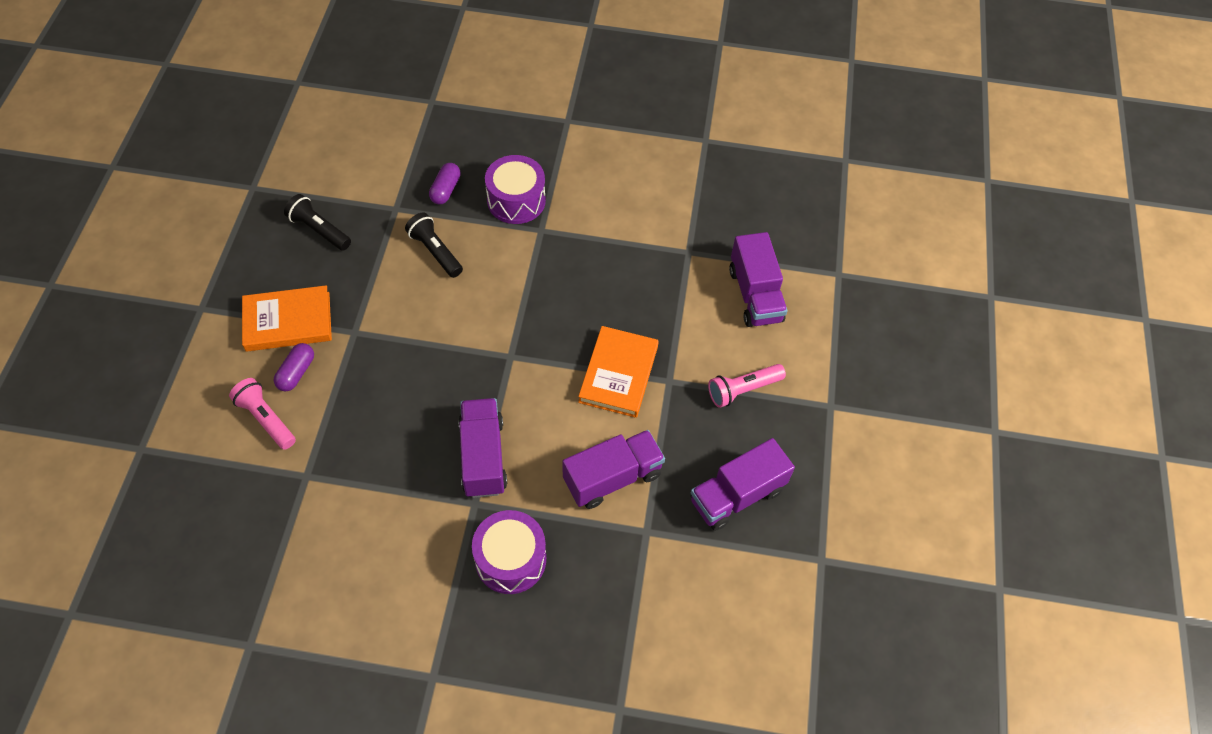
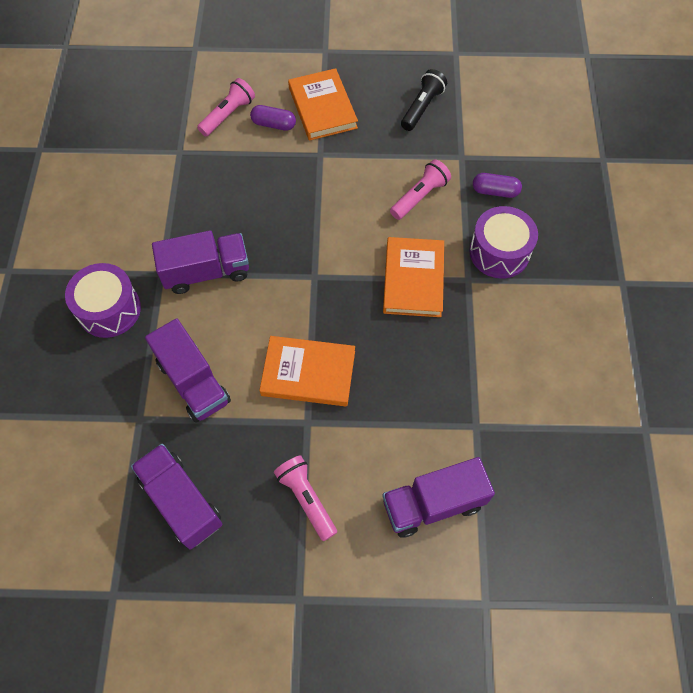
camera: 85 degrees right, 5 degrees up
black flashlight [405,213,463,278] -> pink flashlight [390,159,451,220]
none -> orange book [383,237,444,317]

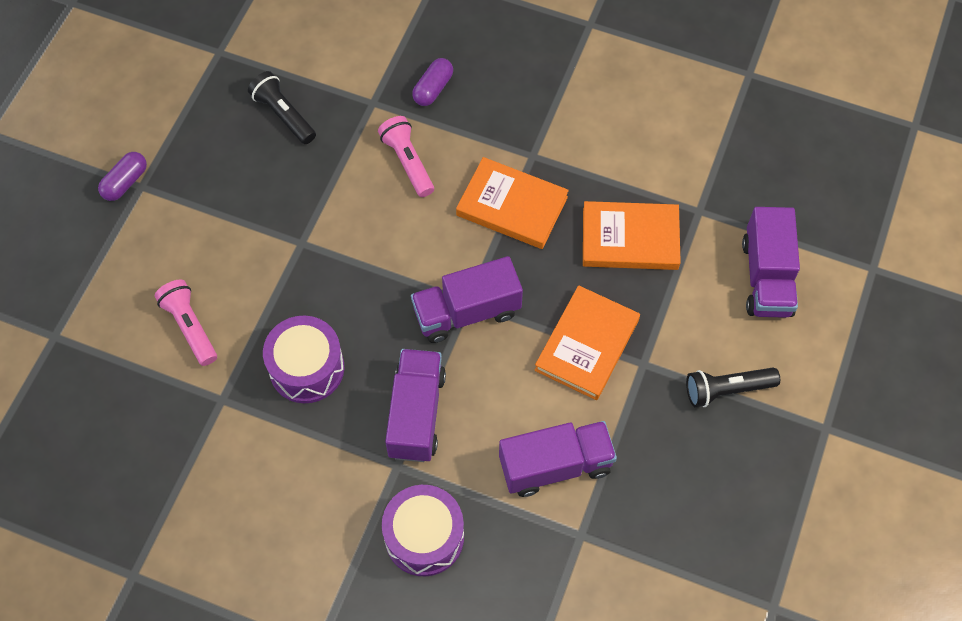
camera: 70 degrees left, 0 degrees up
purple truck [131,444,222,550] -> purple truck moved to [411,256,523,343]
purple capsule [250,105,296,131] -> purple capsule moved to [98,152,147,201]
pink flashlight [274,455,337,541] -> black flashlight [686,368,780,407]
orange book [288,68,358,141] -> orange book moved to [583,201,681,270]
purple drum [469,206,538,279] -> purple drum moved to [263,316,344,403]

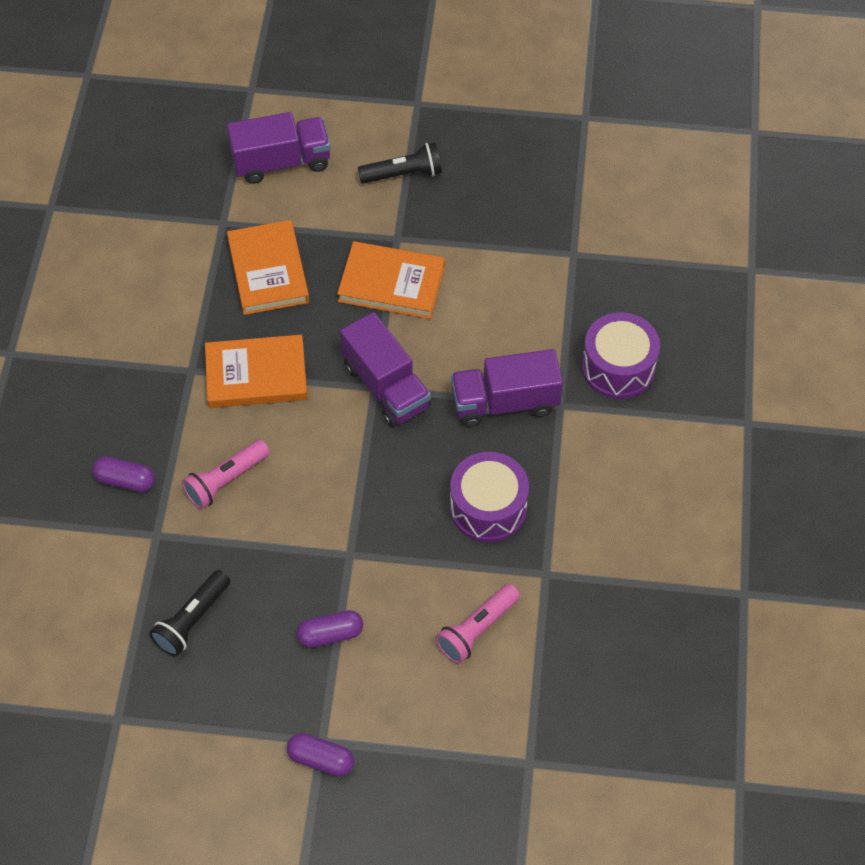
camera: 105 degrees left, 5 degrees down
orange book [456,157,569,249] -> orange book turned 75 degrees clockwise [205,335,308,408]
purple truck [499,421,617,497] -> none
black flashlight [686,368,780,407] -> black flashlight turned 75 degrees counterclockwise [358,142,442,184]
none -> purple capsule [297,610,363,648]

